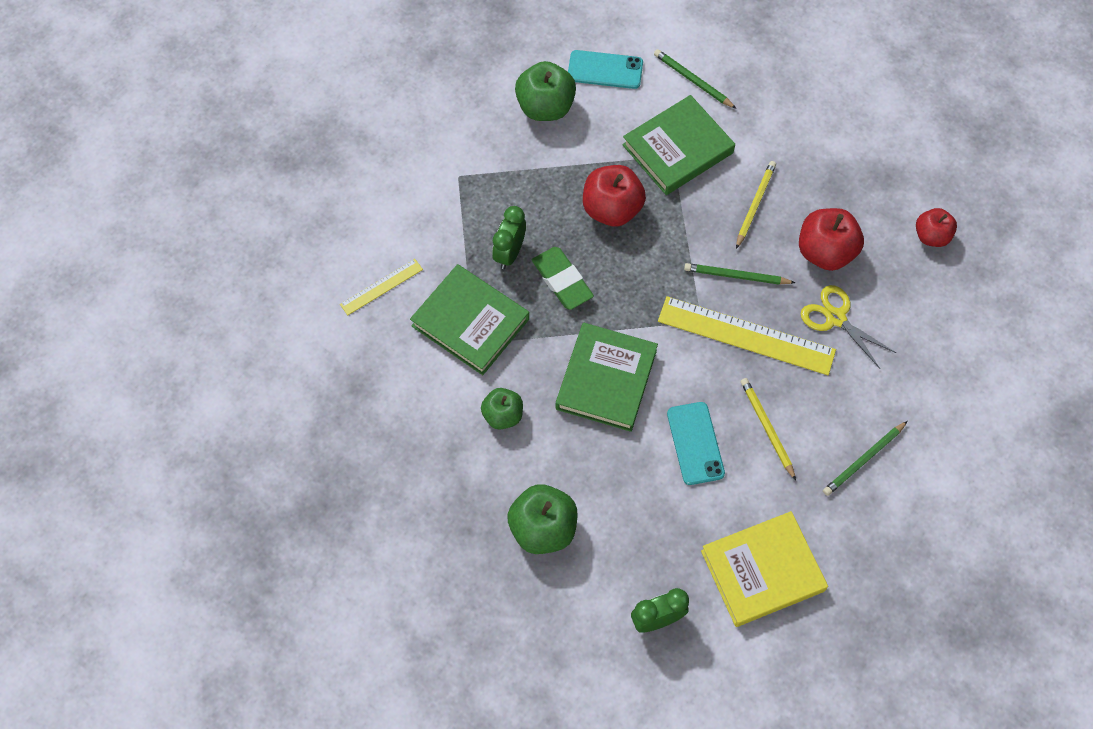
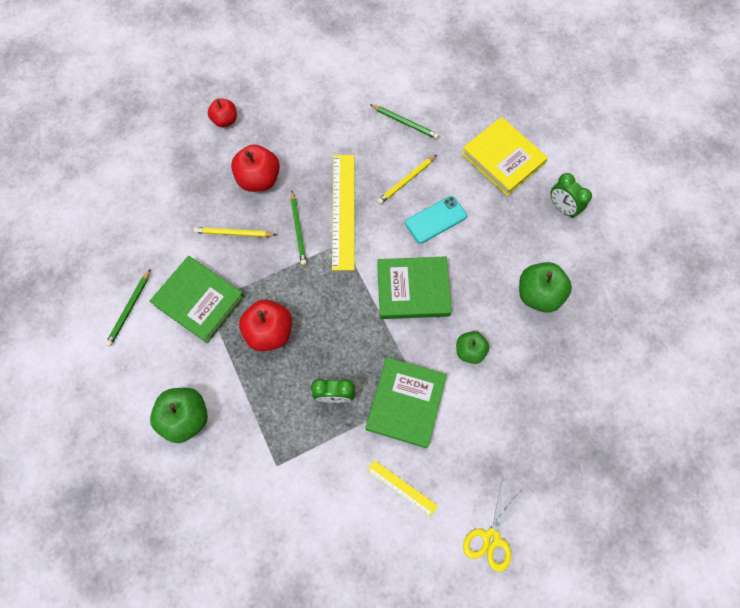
camera: 110 degrees left, 5 degrees up
green eraser [532,247,594,310] -> none
turquoise phone [568,50,643,89] -> none
yellow scissors [801,285,896,369] -> yellow scissors moved to [463,479,523,572]

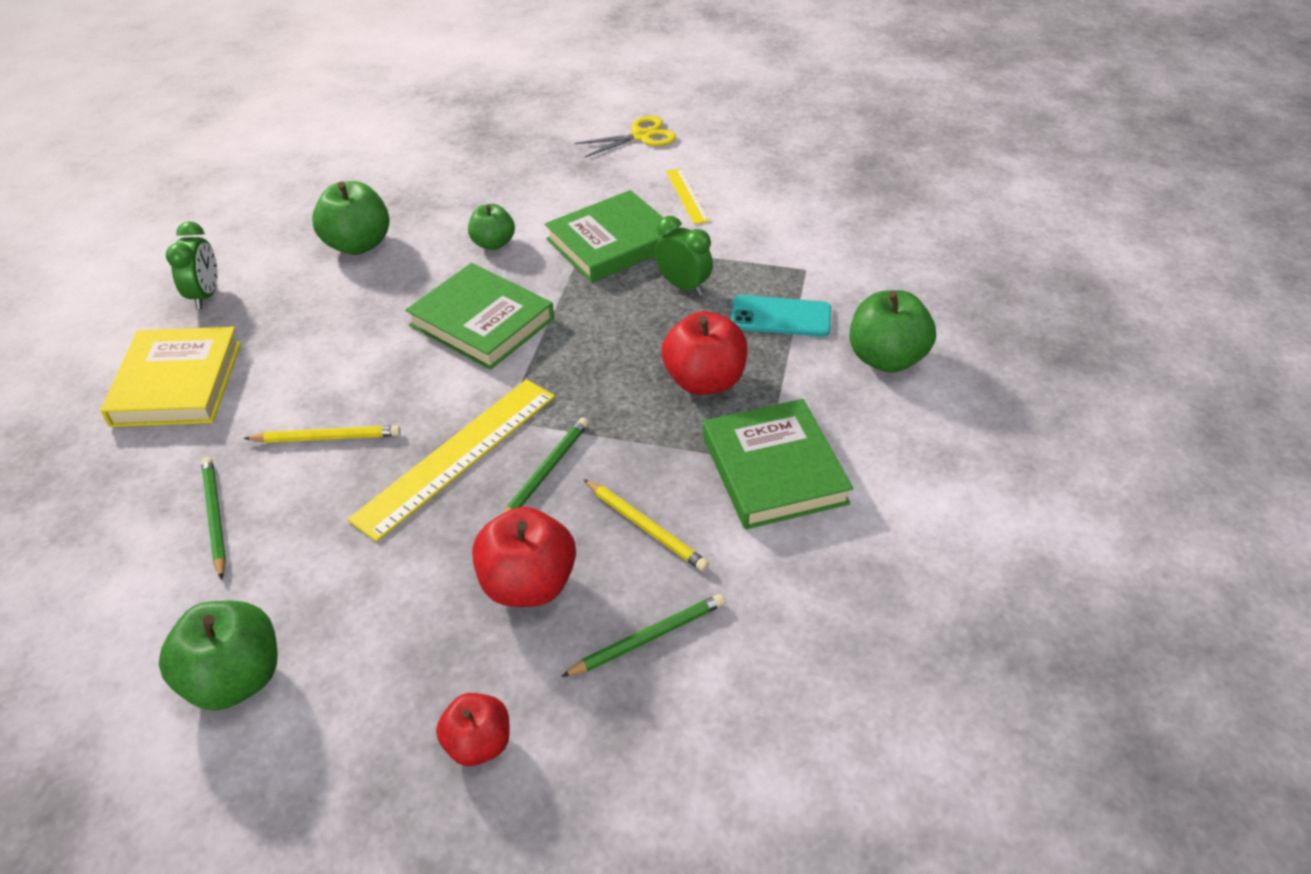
camera: 140 degrees left, 25 degrees down
green pencil [105,268,151,347] -> green pencil moved to [561,594,725,677]
turquoise phone [405,196,467,244] -> turquoise phone moved to [731,295,831,337]
none -> green apple [159,601,278,711]

